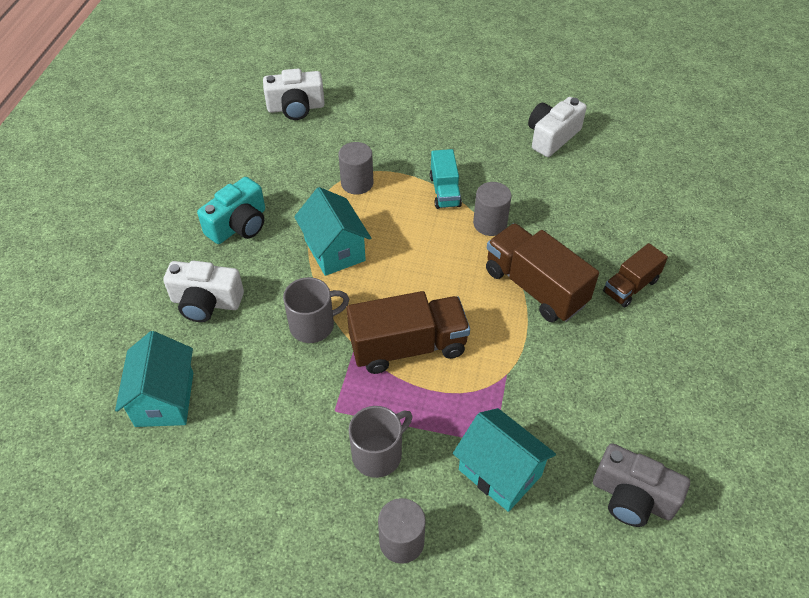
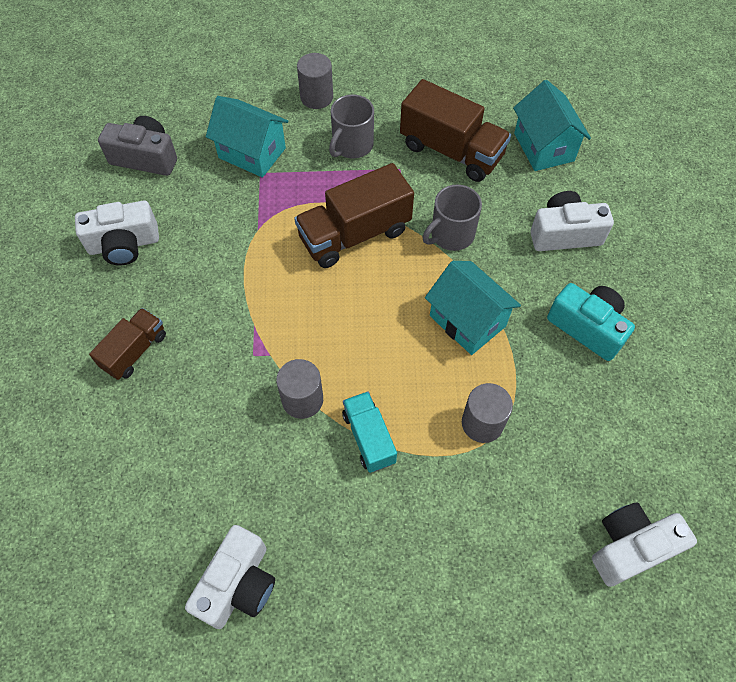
camera: 165 degrees right, 10 degrees up
turquoise camera [197,177,265,244] -> turquoise camera turned 105 degrees clockwise [547,283,635,361]
brown truck [486,223,599,322] -> brown truck moved to [400,79,511,182]
none -> white camera [75,201,159,265]

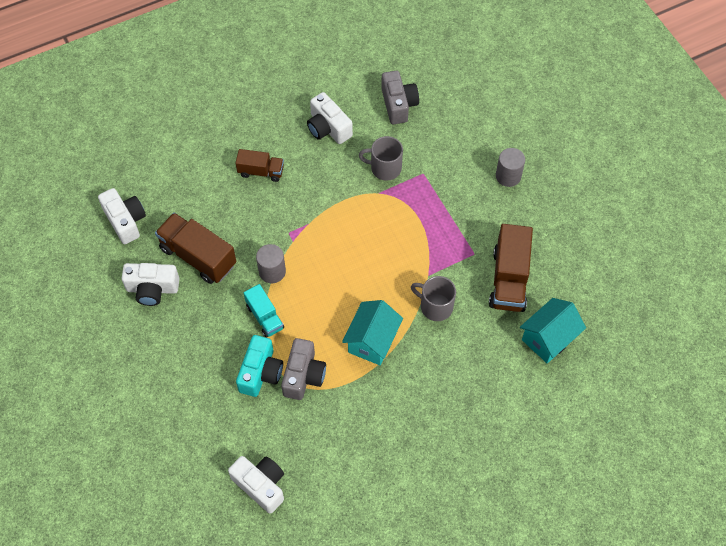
camera: 65 degrees right, 0 degrees up
turquoise house [206,96,288,177] -> none
brown truck [294,163,414,268] -> brown truck moved to [155,213,236,284]
grey mug [329,95,374,159] -> grey mug moved to [359,136,403,181]
turquoise truck [342,392,397,473] -> turquoise truck turned 105 degrees clockwise [244,284,284,338]
grey cylinder [462,383,513,443] -> grey camera [281,338,326,400]
white camera [530,191,614,251] -> white camera moved to [98,188,146,244]
turquoise camera [547,283,635,361] -> turquoise camera moved to [236,335,283,397]

